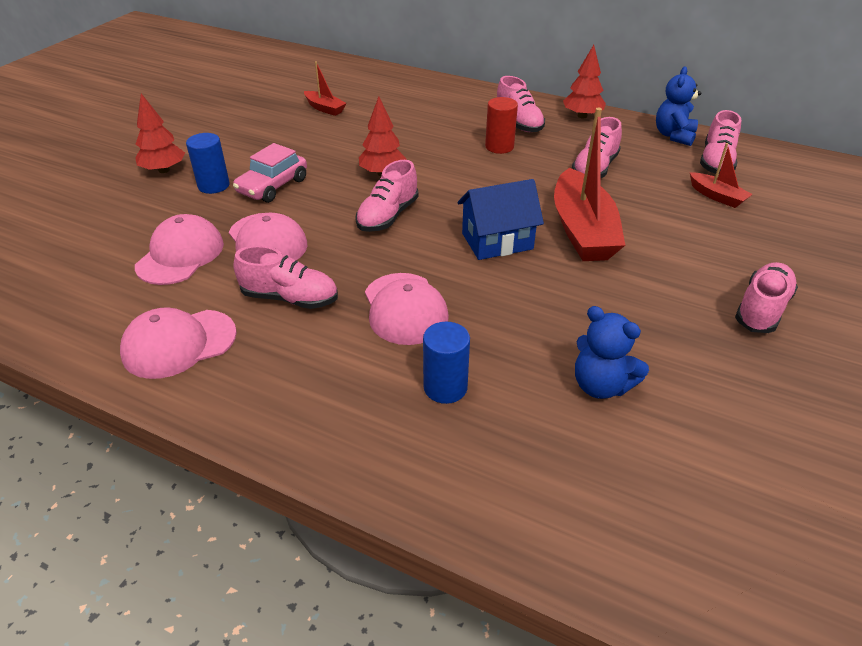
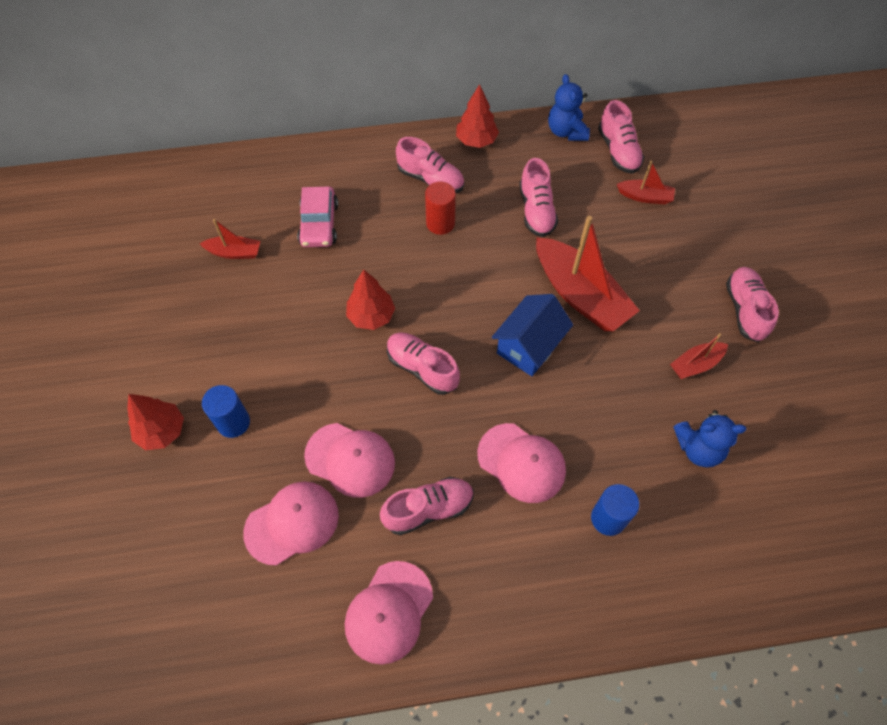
camera: 35 degrees left, 20 degrees up
pink cap [135,214,224,285] -> pink cap turned 75 degrees clockwise [243,481,339,566]
pink car [233,143,307,203] -> pink car moved to [297,187,338,247]
pink shoe [355,160,419,232] -> pink shoe turned 135 degrees clockwise [387,332,460,395]
none -> red boat [670,333,728,379]

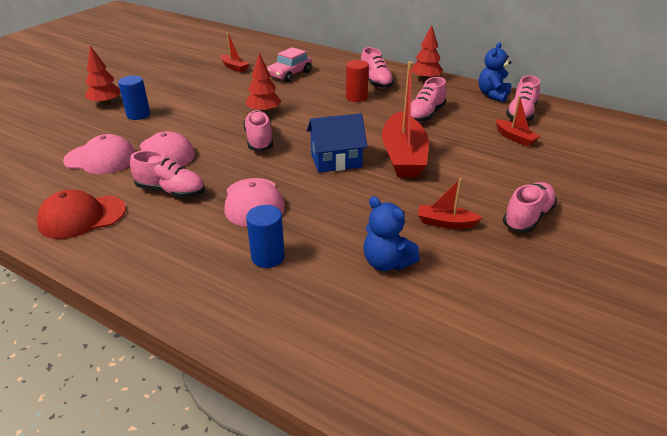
camera: 40 degrees right, 25 degrees down
pink cap [345,561,433,665] -> red cap [37,190,126,239]

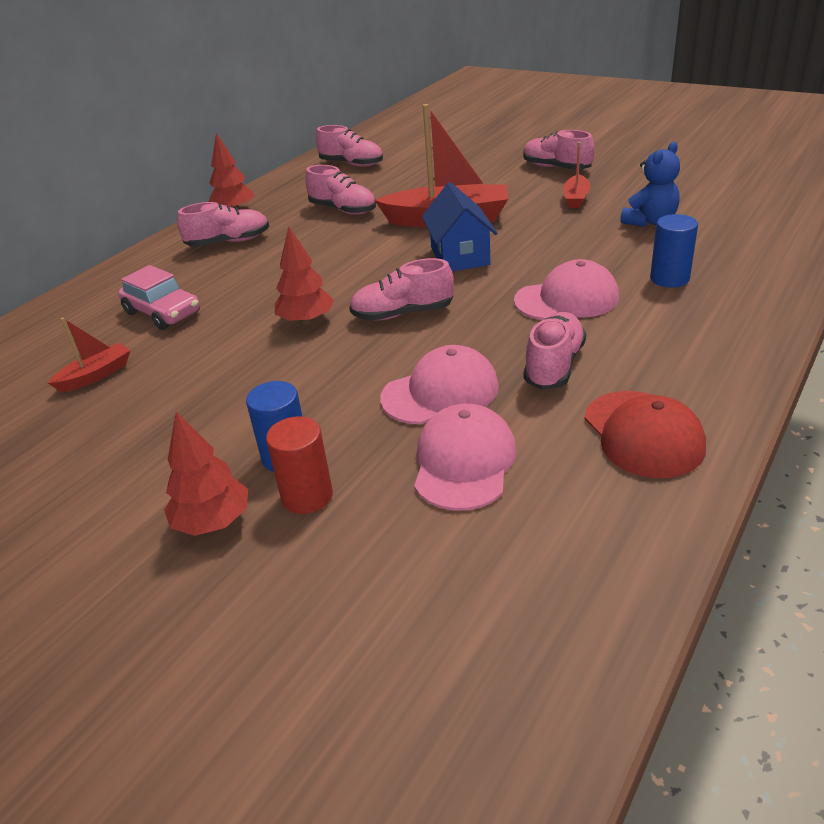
camera: 85 degrees left, 0 degrees up
red cylinder [346,60,369,102] -> red cylinder moved to [266,416,333,514]
blue teddy bear [478,42,511,102] -> none
red boat [495,96,540,146] -> none

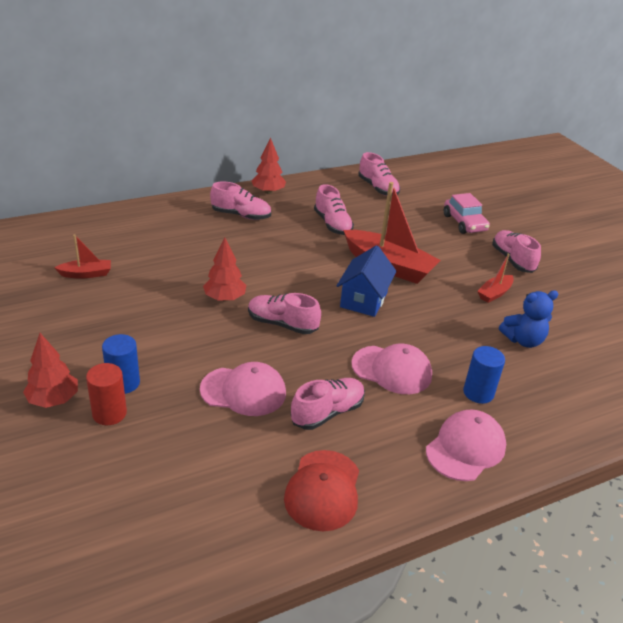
camera: 25 degrees right, 0 degrees up
pink car [118,265,200,330] -> pink car moved to [444,193,490,234]
pink cap [414,404,517,511] -> pink cap moved to [426,410,506,481]

